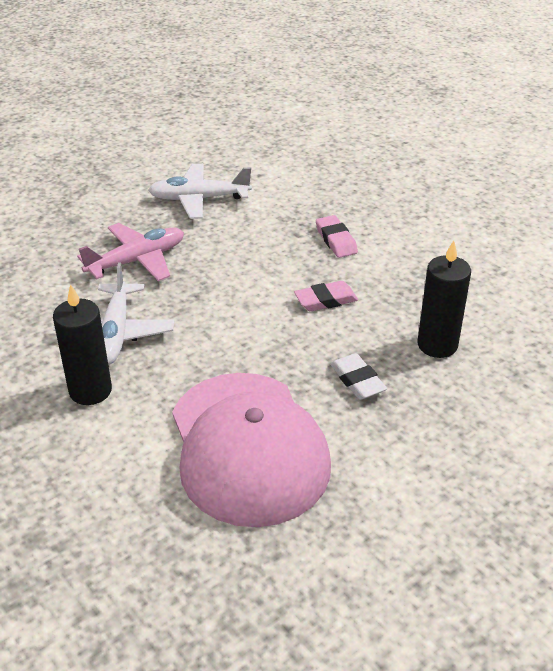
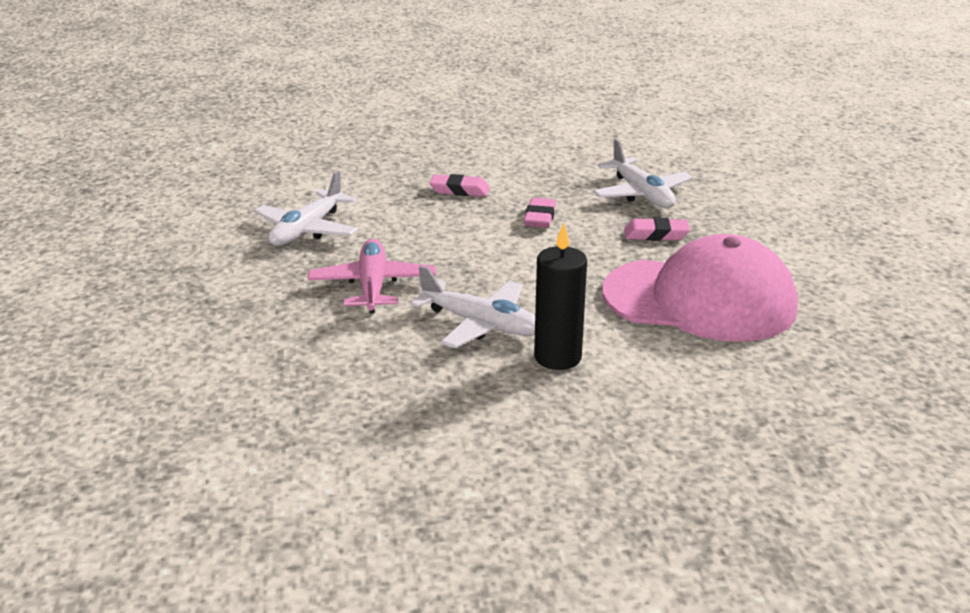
camera: 60 degrees left, 10 degrees down
white eraser [330,353,387,400] -> pink eraser [624,218,690,241]
black candle [417,240,471,358] -> white plane [593,139,693,208]

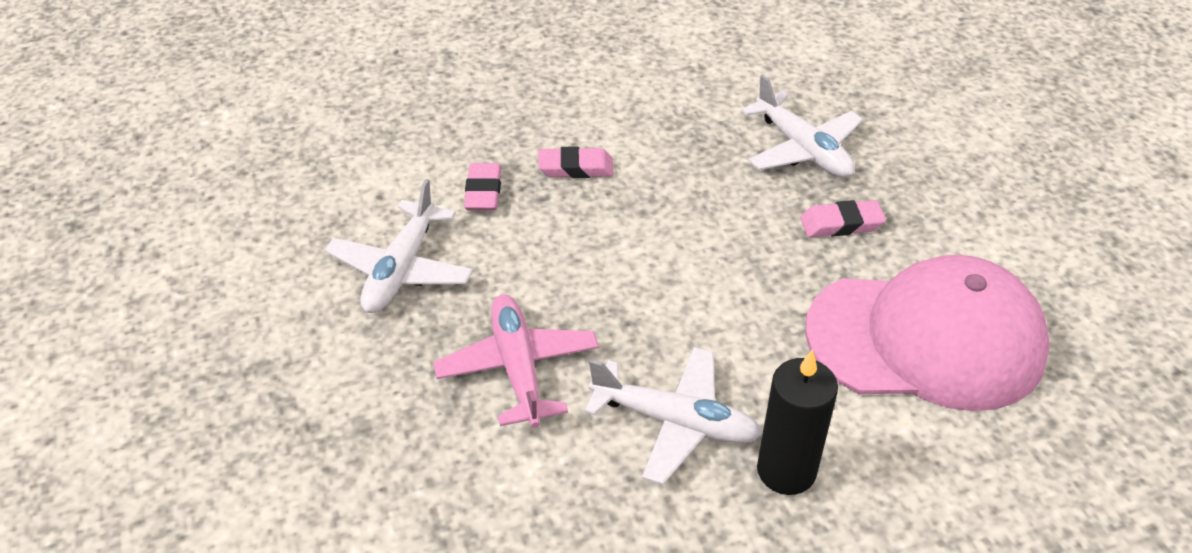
camera: 10 degrees left, 15 degrees up
pink eraser [524,198,556,228] -> pink eraser moved to [464,163,501,210]

